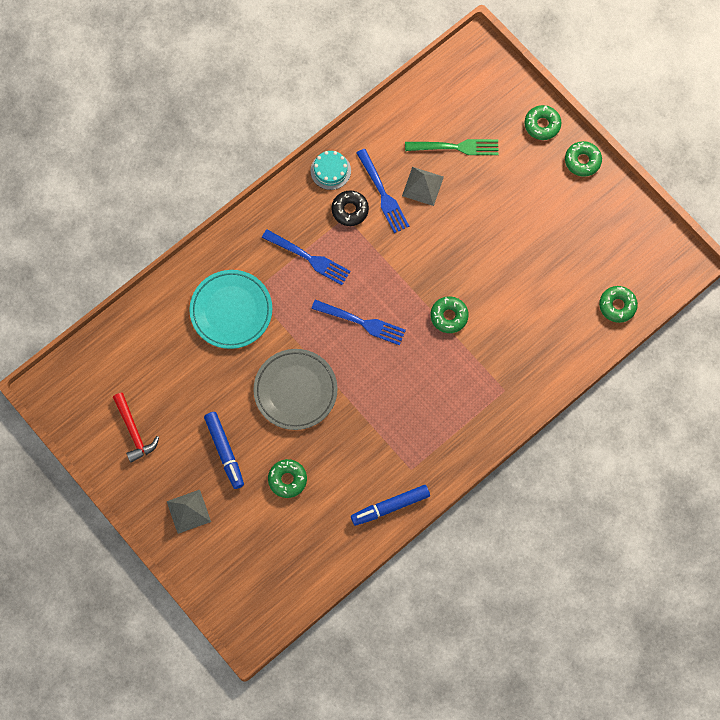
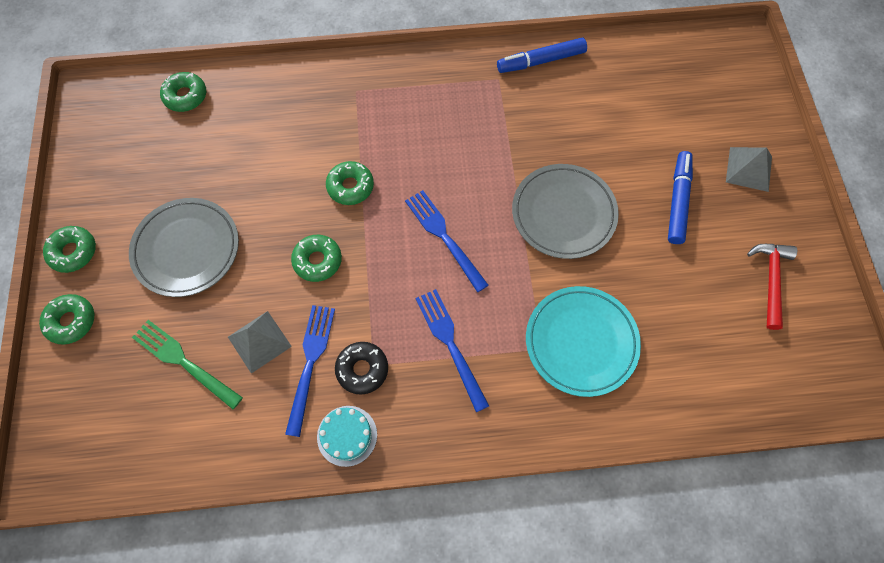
camera: 145 degrees left, 5 degrees down
green donut [268,459,307,498] -> green donut moved to [291,235,342,282]
blue marker [351,485,430,526] -> blue marker turned 150 degrees clockwise [497,37,587,73]
none -> grey plate [129,198,239,297]

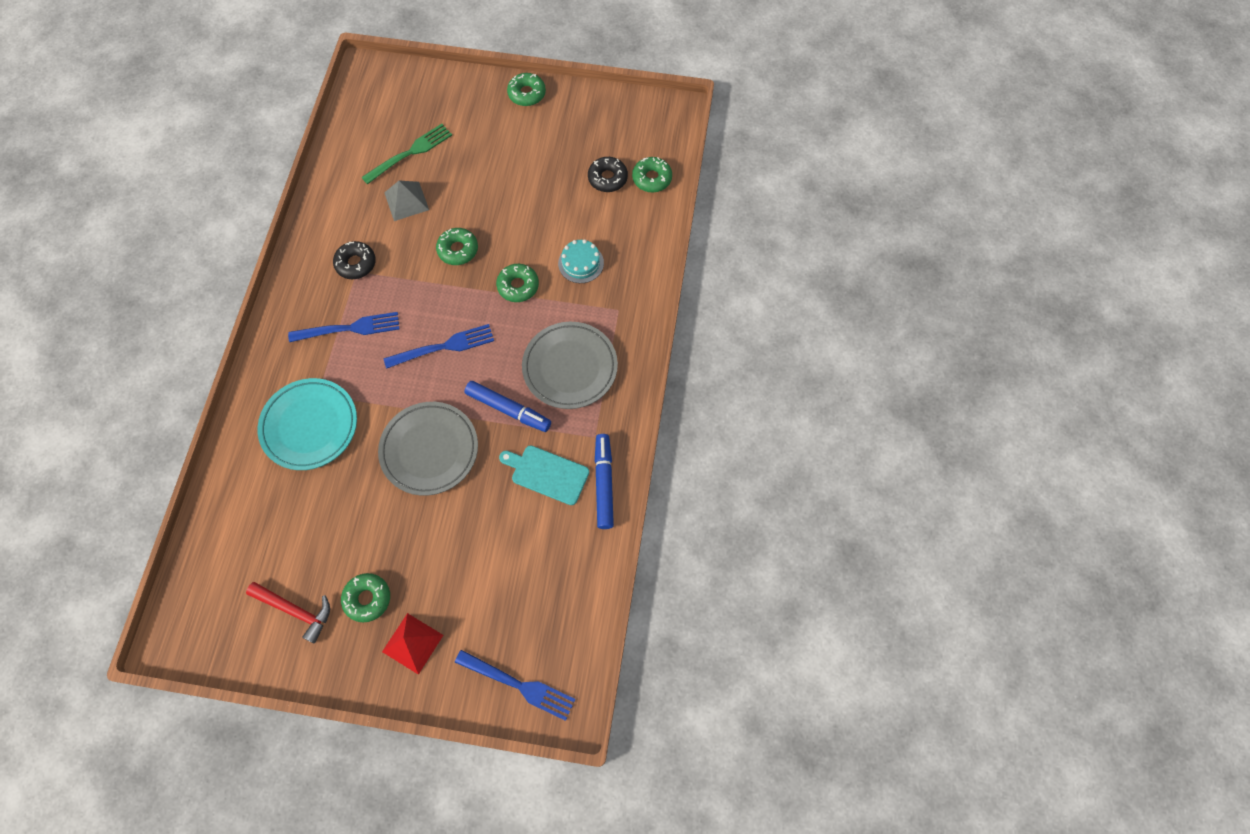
camera: 105 degrees right, 0 degrees up
green donut [39,294,94,345] -> green donut moved to [341,573,390,623]
grey plate [129,198,239,297] -> grey plate moved to [522,322,618,409]
blue fork [285,305,335,437] -> blue fork moved to [455,650,575,721]
turquoise cake [317,406,377,467] -> turquoise cake moved to [558,239,604,283]
blue marker [668,151,693,244] -> blue marker moved to [464,381,551,432]
grey pyramid [726,147,772,192] -> red pyramid [382,613,443,675]
none -> turquoise cutting board [499,445,589,505]
none -> black donut [588,157,628,192]

